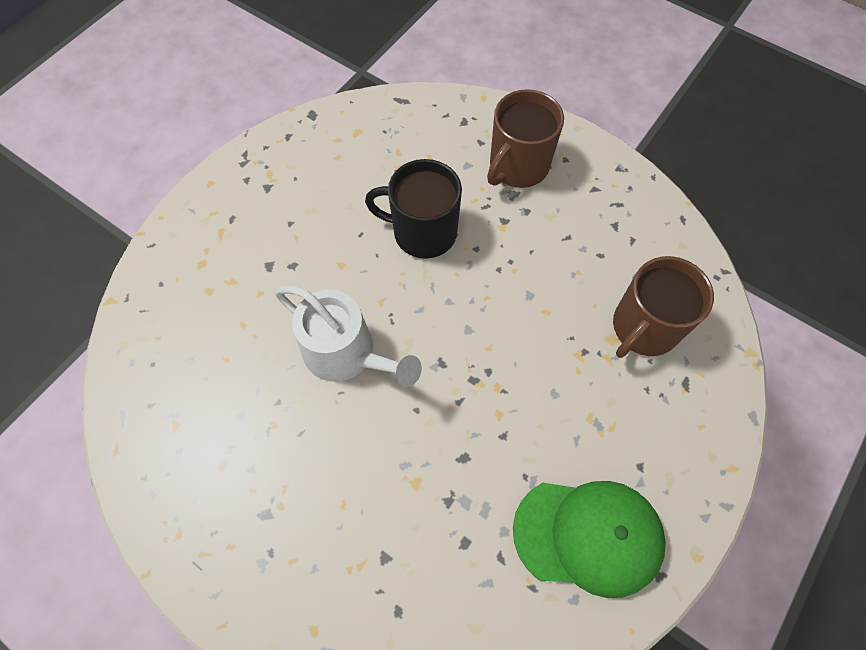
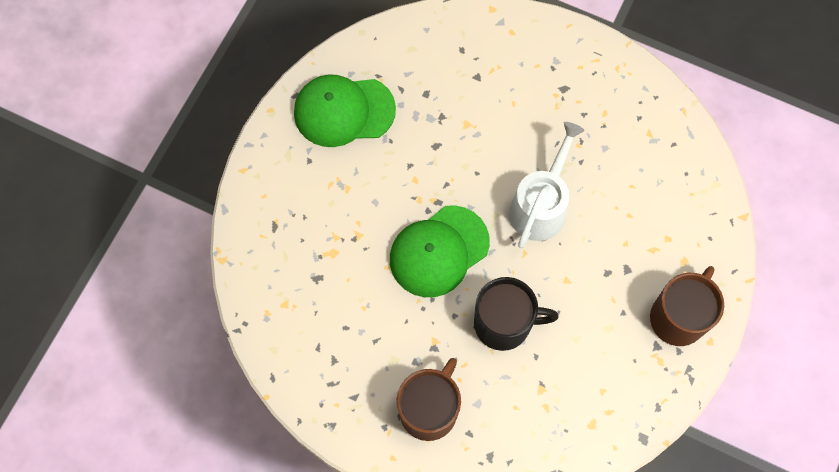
camera: 170 degrees right, 5 degrees up
white watering can [275,285,422,387] -> white watering can turned 90 degrees clockwise [509,122,584,248]
brown mug [613,256,714,358] -> brown mug moved to [650,266,724,346]
none -> green cap [390,205,490,297]

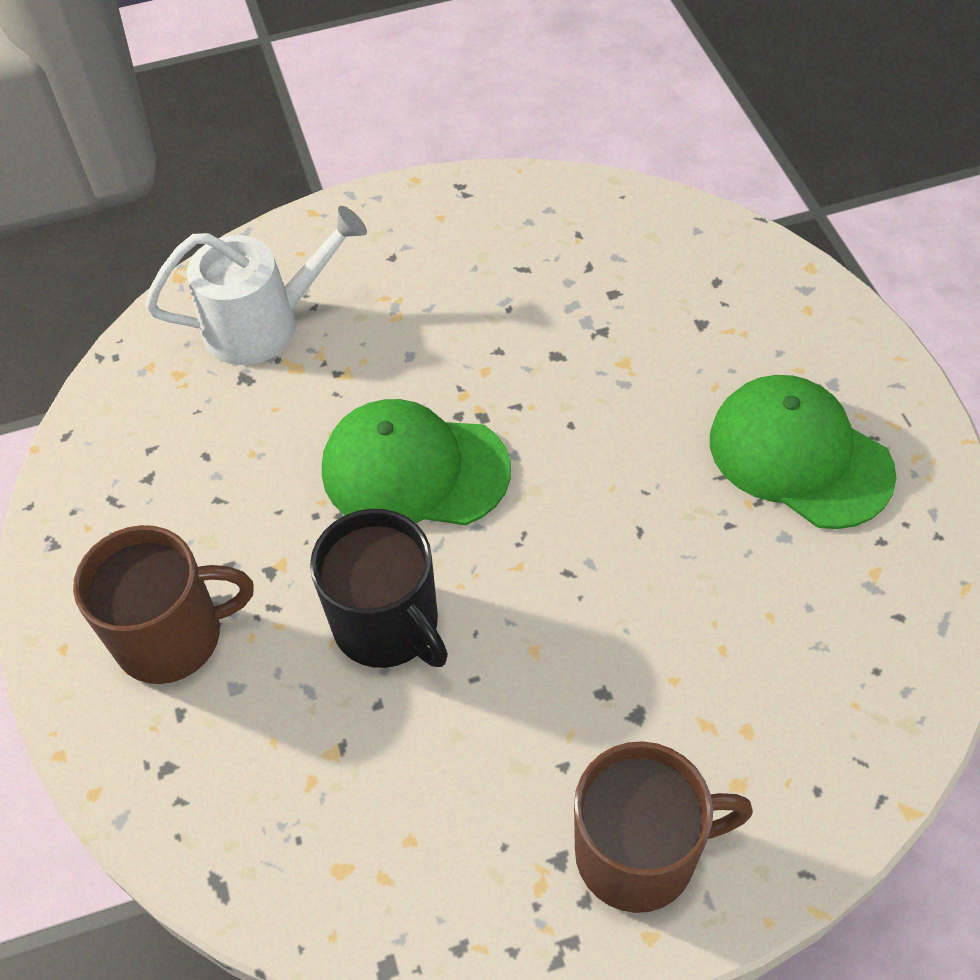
camera: 50 degrees right, 15 degrees down
green cap [294,74,396,147] -> green cap moved to [710,375,897,529]
white watering can [509,122,584,248] -> white watering can moved to [145,206,367,365]

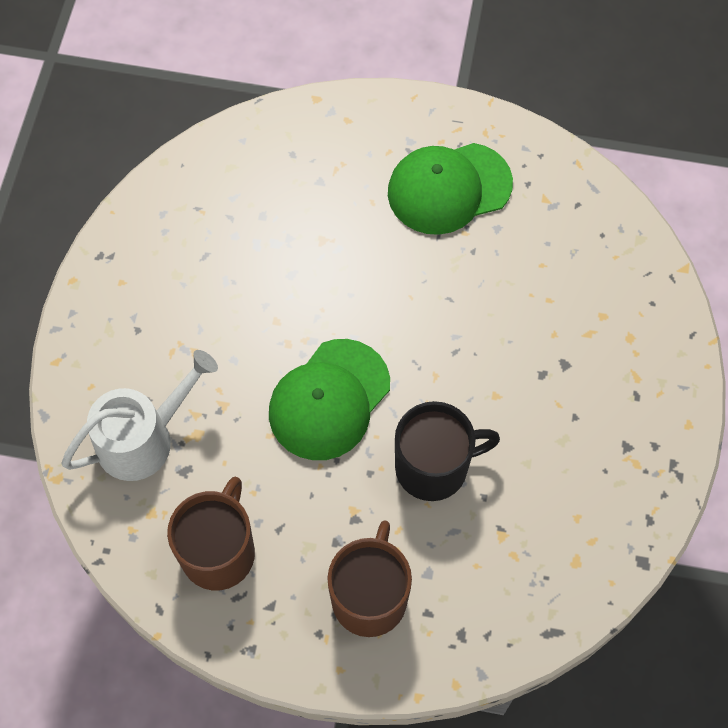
camera: 65 degrees left, 10 degrees up
white watering can [145,206,367,365] -> white watering can turned 45 degrees clockwise [61,350,218,481]
brown mug [574,741,753,913] -> brown mug moved to [167,477,255,591]

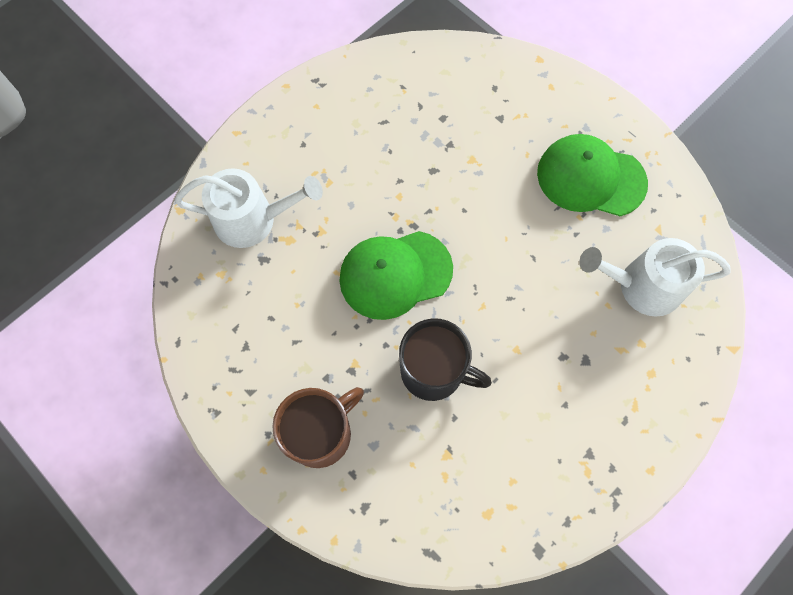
camera: 35 degrees right, 5 degrees up
brown mug [167,477,255,591] -> none
none -> white watering can [579,238,730,317]

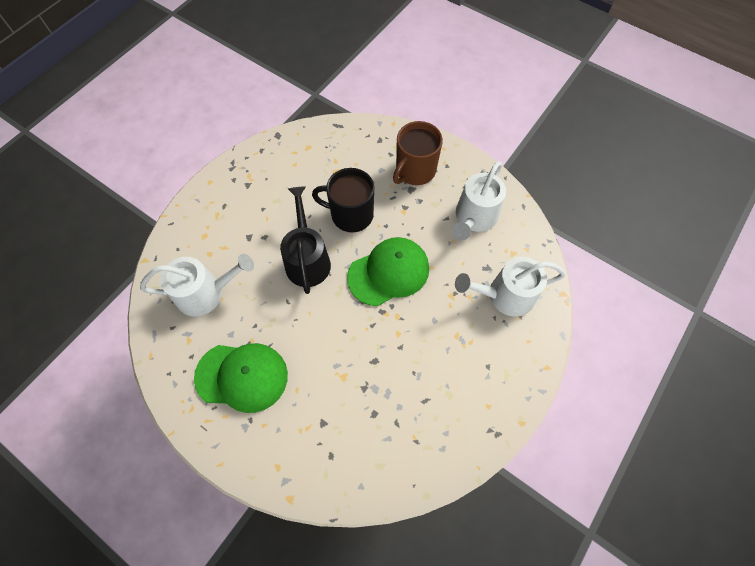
camera: 170 degrees right, 5 degrees down
none -> black watering can [280,187,331,294]
none -> white watering can [452,161,506,241]

